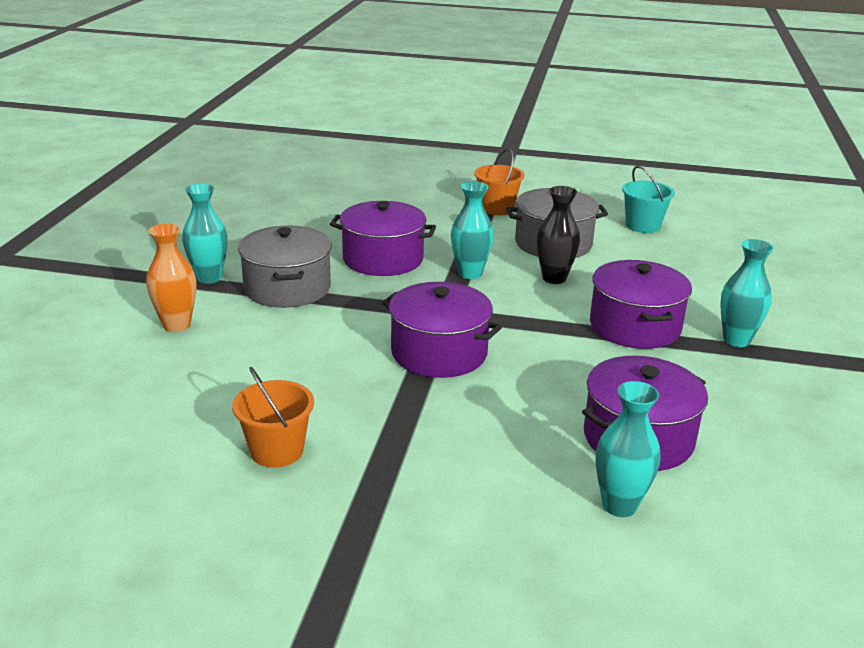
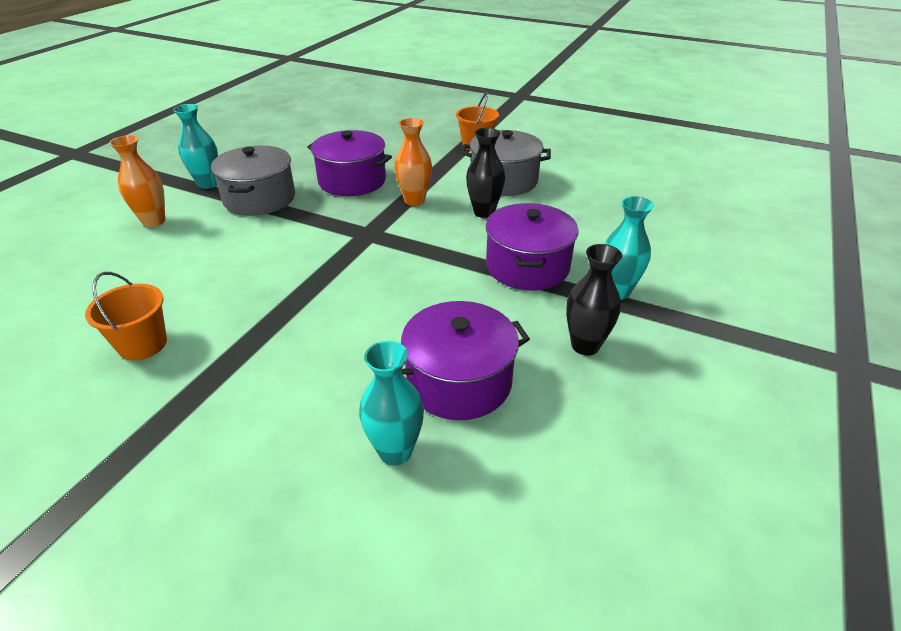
camera: 15 degrees right, 10 degrees up
purple pot [382,282,502,378] -> none
turquoise vase [451,181,494,279] -> orange vase [394,118,432,206]
turquoise bucket [622,166,675,233] -> none
none -> black vase [566,244,622,356]

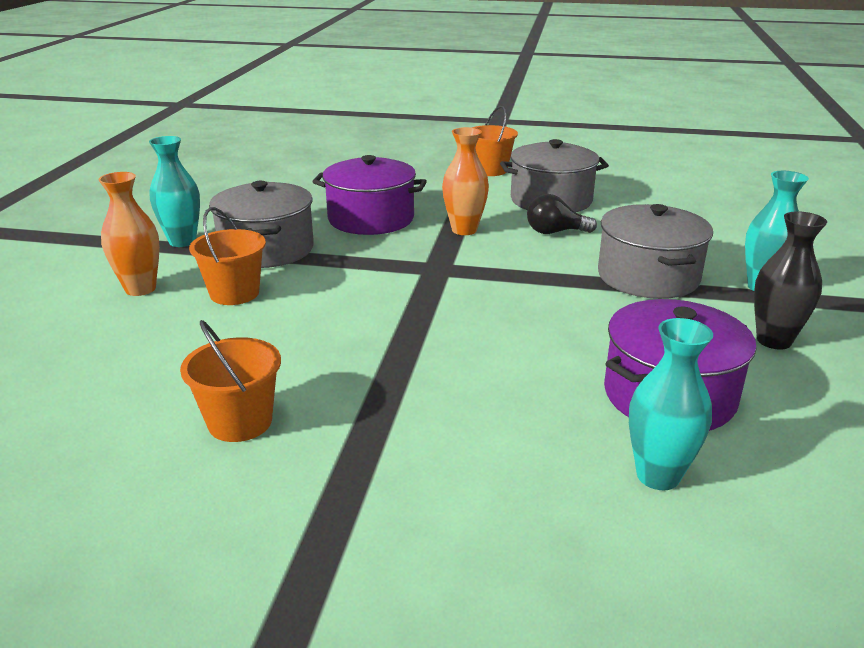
camera: 15 degrees left, 10 degrees down
black vase [466,128,505,218] -> black light bulb [527,194,597,234]
purple pot [486,203,579,290] -> grey pot [598,204,713,299]
none -> orange bucket [189,207,266,305]

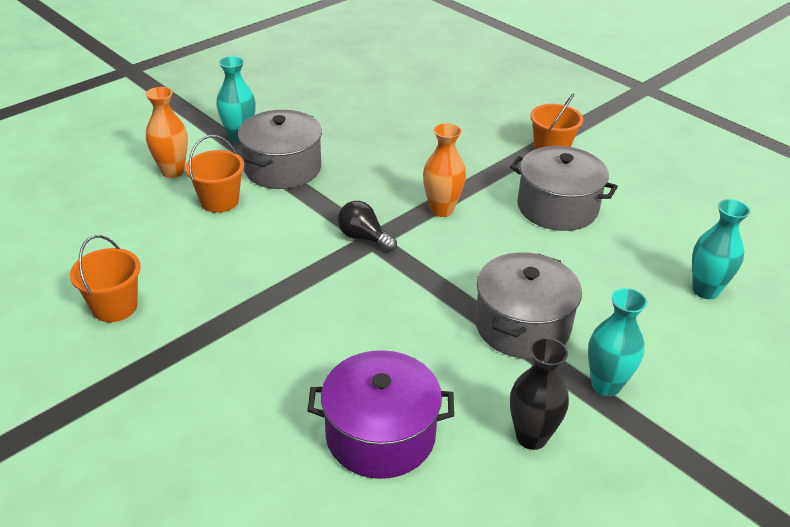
camera: 35 degrees right, 10 degrees up
purple pot [312,155,427,235] -> none
black light bulb [527,194,597,234] -> black light bulb moved to [338,201,397,252]
turquoise vase [629,318,713,490] -> turquoise vase moved to [692,199,750,299]

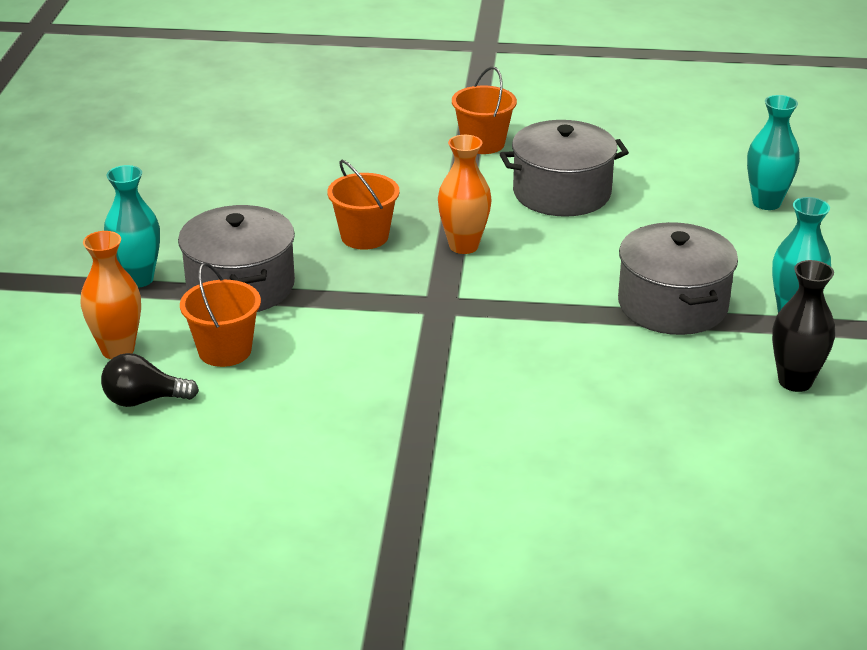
camera: 40 degrees left, 5 degrees down
orange bucket [70,235,141,322] -> orange bucket moved to [327,160,400,250]
purple pot [307,350,454,479] -> none
black light bulb [338,201,397,252] -> black light bulb moved to [101,353,199,407]

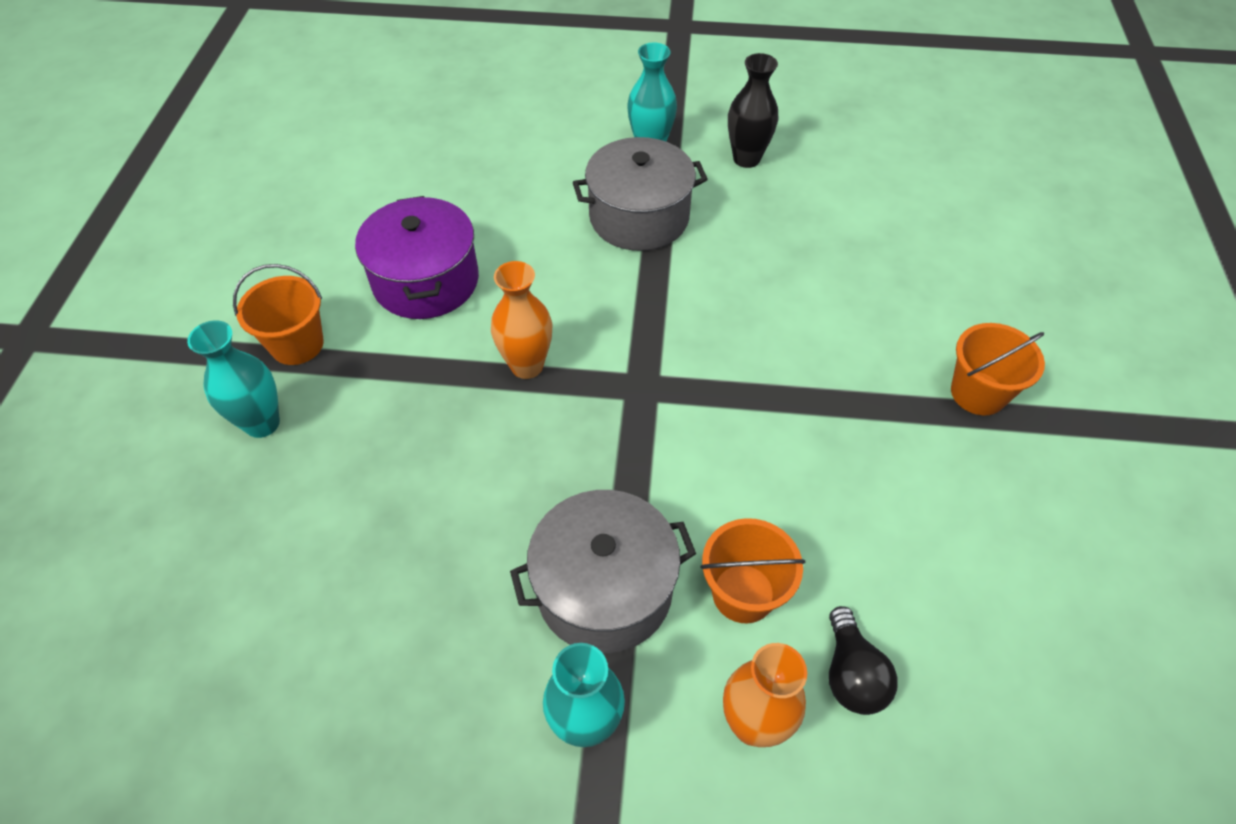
camera: 90 degrees left, 20 degrees up
orange bucket [327,160,400,250] -> orange bucket moved to [951,323,1045,415]
grey pot [500,120,629,217] -> purple pot [355,196,479,319]
turquoise vase [747,95,800,210] -> turquoise vase moved to [187,320,280,438]

